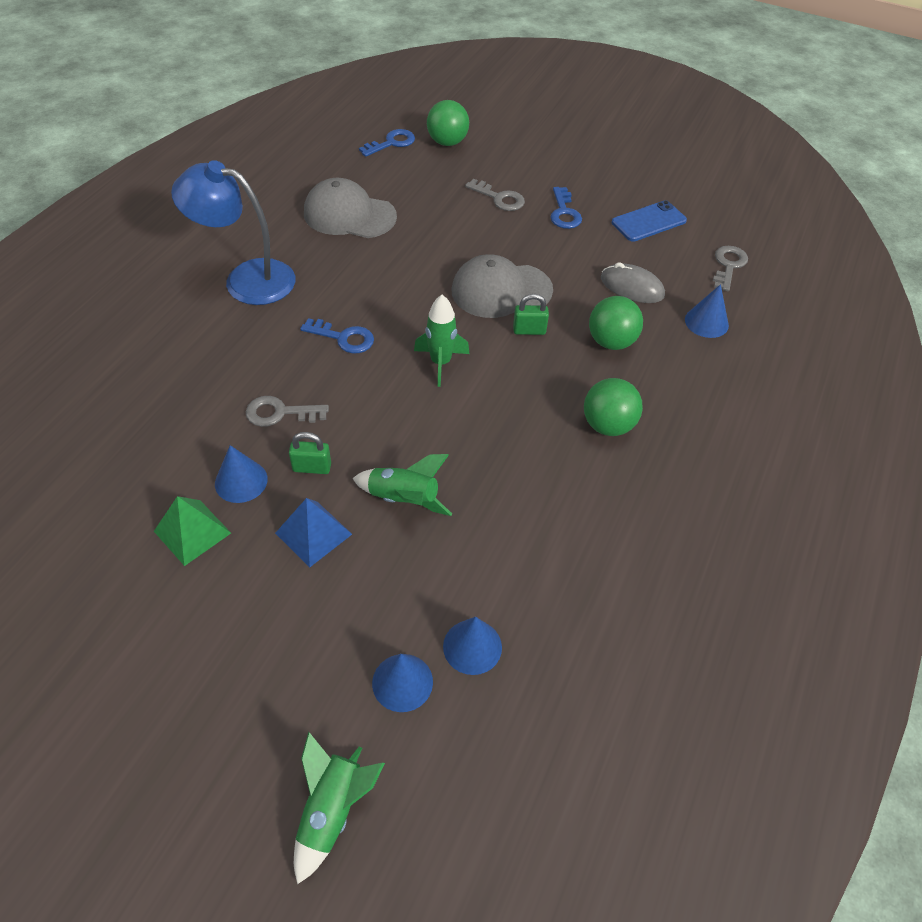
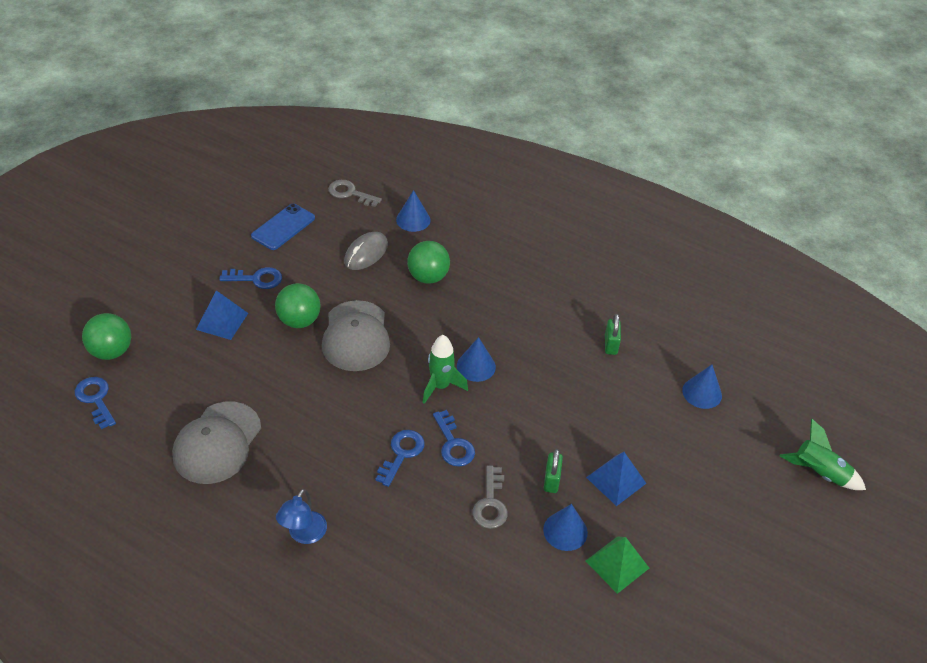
camera: 85 degrees left, 5 degrees down
blue lamp [171,160,295,305] -> blue lamp [276,489,327,544], size x0.53
green rocket [352,454,452,516] -> none
blue cone [372,654,433,712] -> blue cone moved to [457,337,496,382]
grey key [465,179,525,211] -> blue pyramid [196,290,248,340]
green padlock [513,294,549,335] -> green padlock moved to [605,314,621,355]
green ball [584,378,643,436] -> green ball moved to [275,283,321,328]
blue phone [612,200,687,242] -> blue phone turned 60 degrees clockwise [251,204,315,250]
none -> blue key [433,410,475,467]

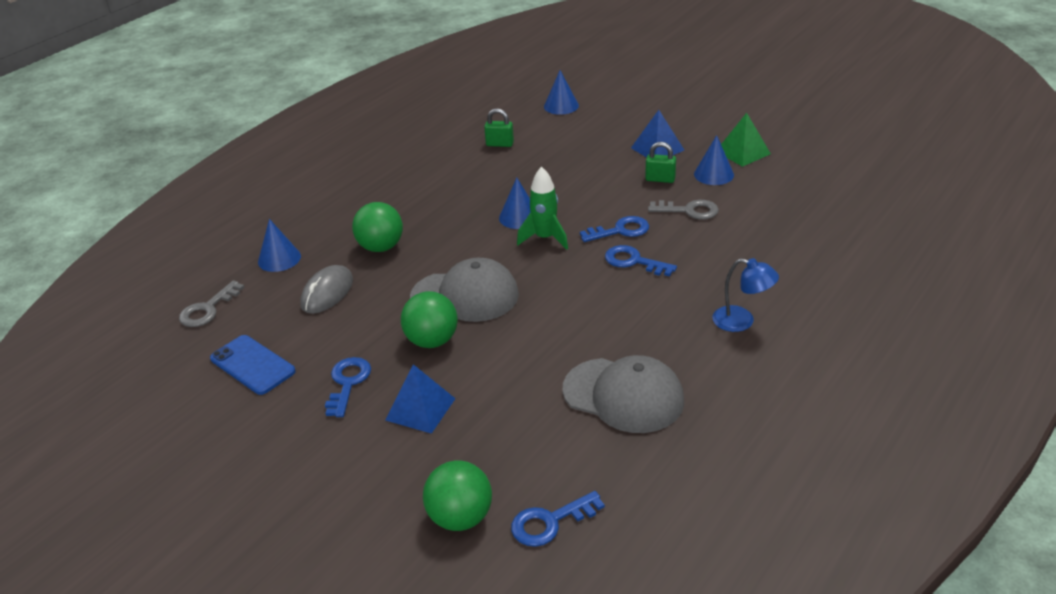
camera: 80 degrees left, 10 degrees down
grey mouse [344,232,388,270] -> grey mouse turned 75 degrees clockwise [300,265,353,314]
green rocket [780,419,866,490] -> none

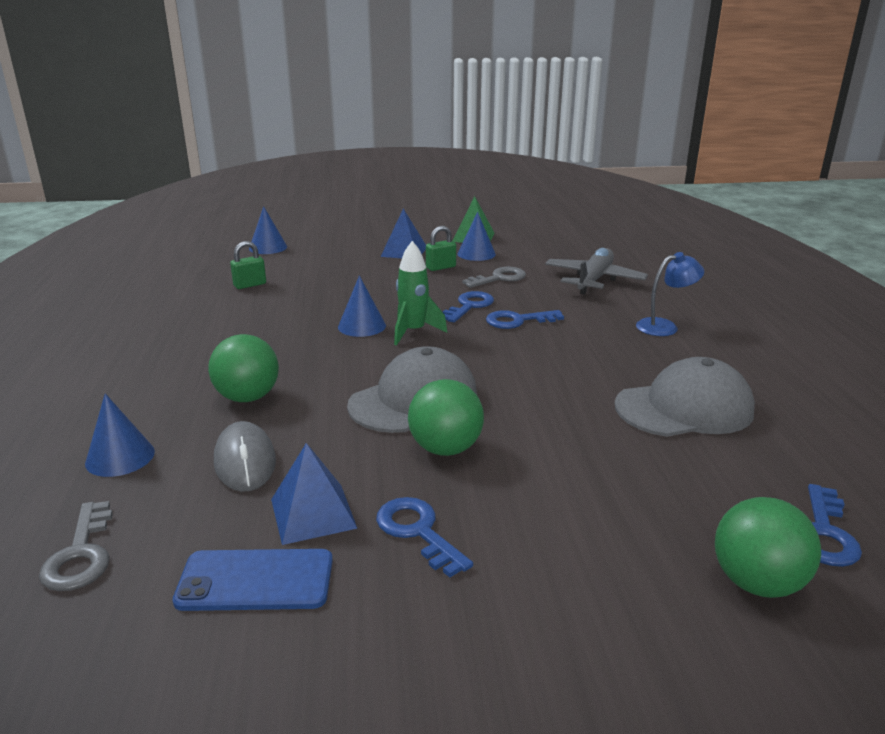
camera: 45 degrees left, 10 degrees down
blue pyramid [385,364,456,434] -> blue pyramid moved to [271,443,358,545]
none -> grey plane [545,248,648,294]

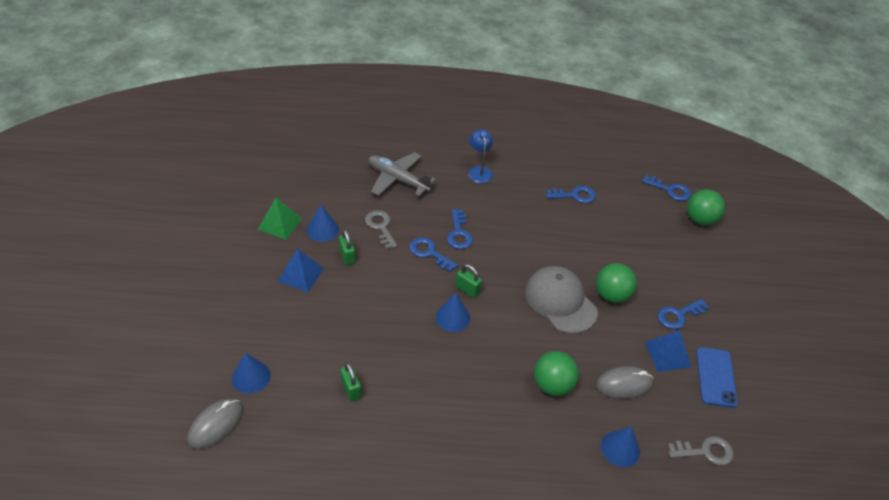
camera: 85 degrees left, 20 degrees up
green rocket [394,241,447,345] -> green padlock [456,264,482,298]
grey cap [615,357,755,437] -> blue key [546,186,596,203]
none -> grey mouse [187,399,243,449]

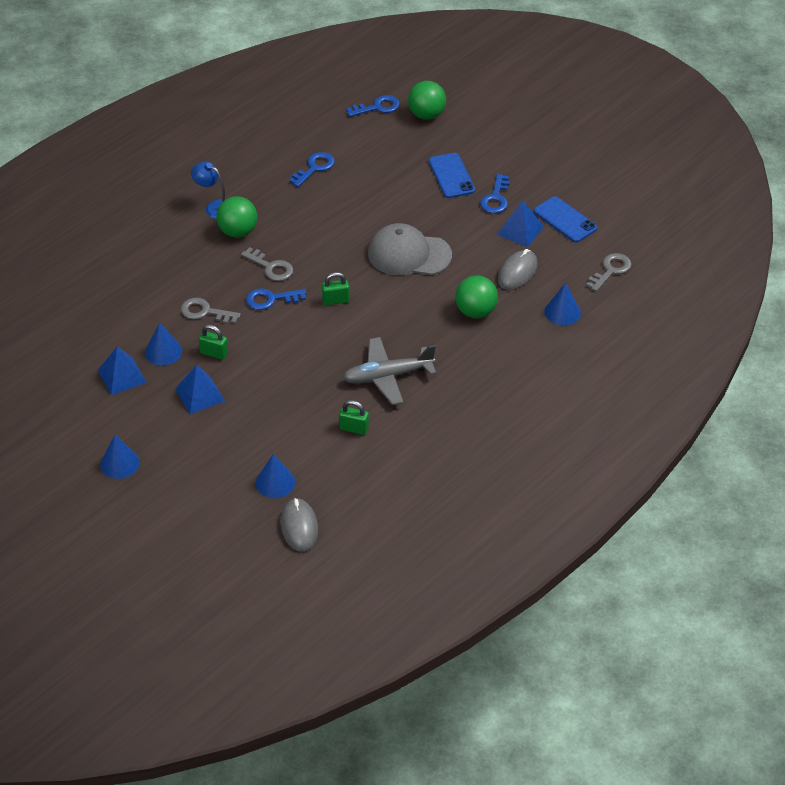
camera: 45 degrees left, 0 degrees up
green pyramid [258,197,302,240] -> blue pyramid [98,346,147,395]
grey plane [369,152,436,196] -> grey plane moved to [343,337,436,405]
blue cone [435,293,470,332] -> blue cone moved to [100,435,140,479]
blue key [447,209,473,249] -> grey key [241,247,293,281]
green ball [596,263,637,303] -> green ball moved to [216,196,257,237]
none -> blue phone [429,153,475,198]

